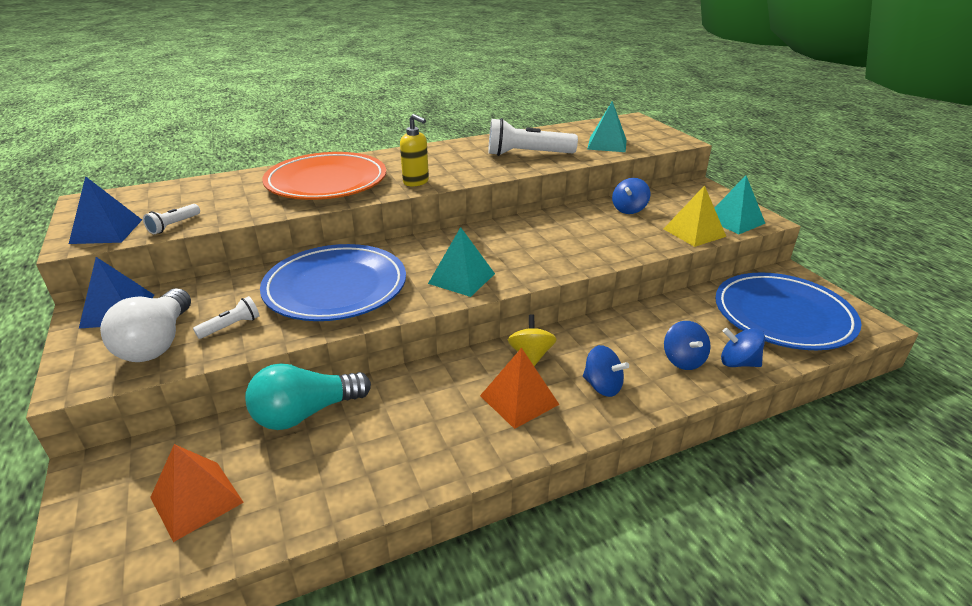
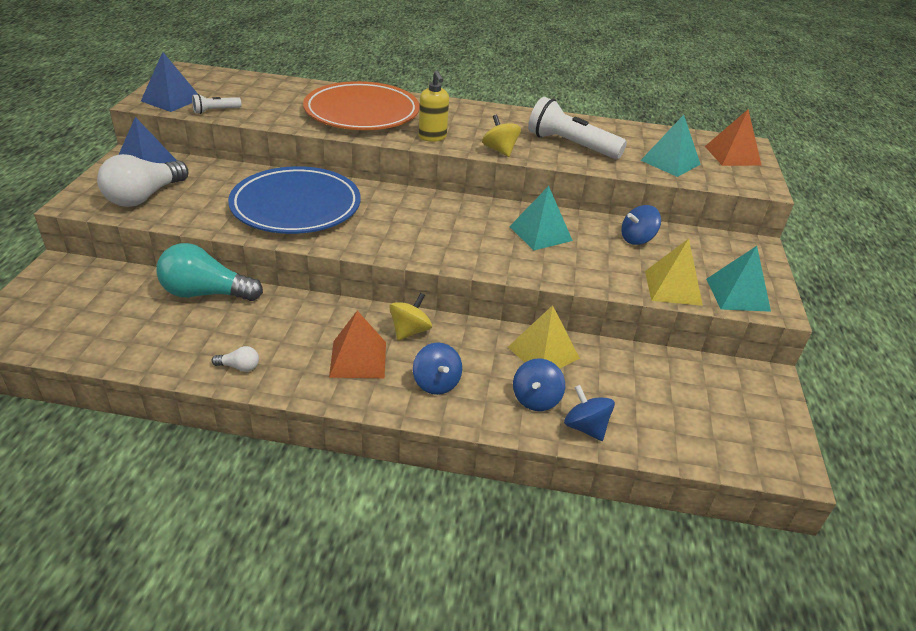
camera: 30 degrees right, 5 degrees up
orange pyramid [150,444,244,542] -> orange pyramid moved to [705,110,762,166]
white flashlight [193,296,260,339] -> none
turquoise pyramid [428,227,495,297] -> turquoise pyramid moved to [509,186,573,251]
blue plate [715,272,862,350] -> none
none -> white light bulb [212,346,259,372]
none -> yellow spinning top [482,115,521,157]
none -> yellow pyramid [508,305,580,369]

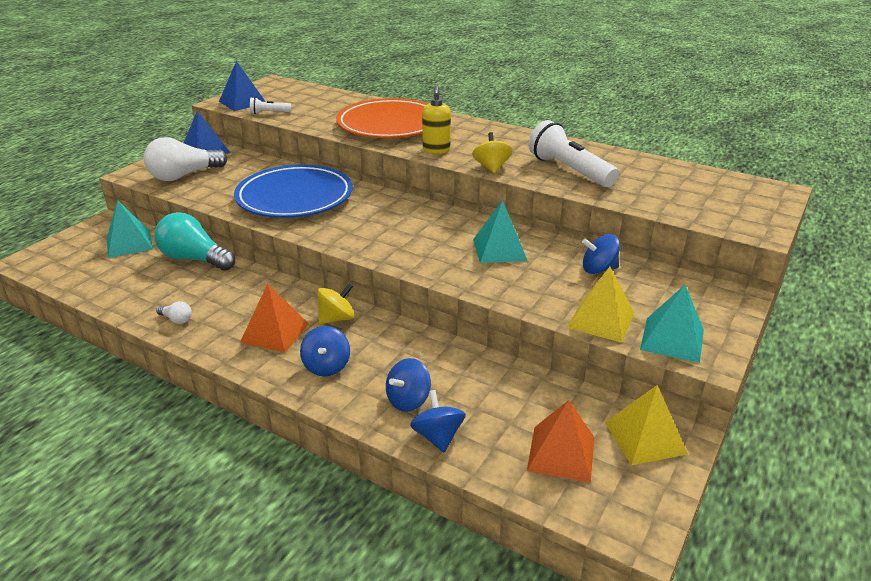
camera: 25 degrees right, 5 degrees down
yellow pyramid [508,305,580,369] -> yellow pyramid moved to [605,385,688,465]
turquoise pyramid [641,115,701,177] -> turquoise pyramid moved to [107,200,153,258]
orange pyramid [705,110,762,166] -> orange pyramid moved to [527,400,594,483]

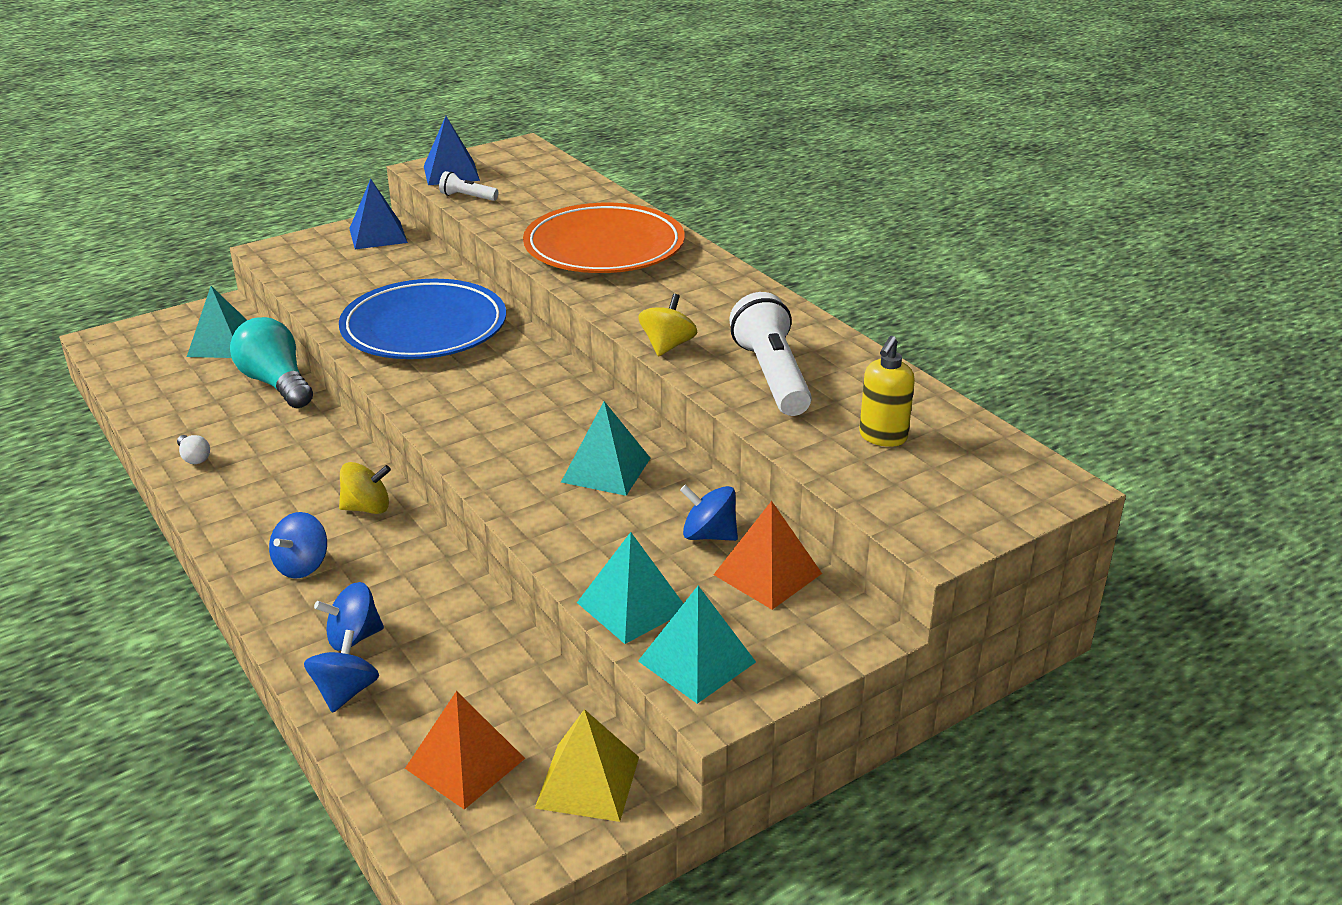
camera: 25 degrees right, 0 degrees up
white light bulb [143,137,227,181] -> none
orange pyramid [240,284,309,353] -> orange pyramid moved to [713,501,822,610]
yellow soap dispenser [422,86,451,154] -> yellow soap dispenser moved to [859,336,915,447]
yellow pyramid [567,267,635,343] -> turquoise pyramid [577,532,684,644]

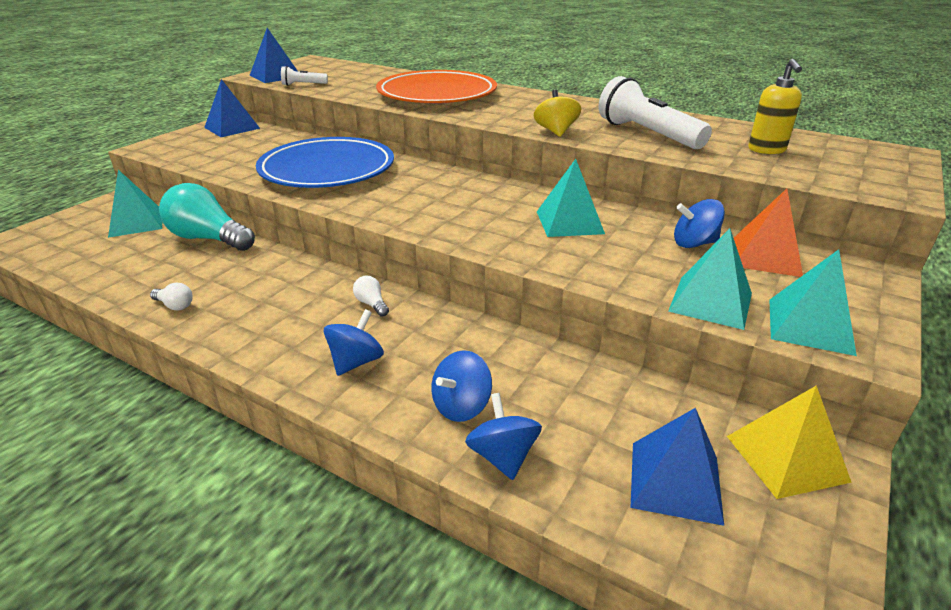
camera: 25 degrees left, 0 degrees up
blue spinning top [269,512,327,579] -> blue spinning top turned 150 degrees counterclockwise [324,309,384,376]
yellow spinning top [339,462,391,514] -> white light bulb [353,276,389,317]
orange pyramid [405,691,525,810] -> blue pyramid [630,408,724,526]

